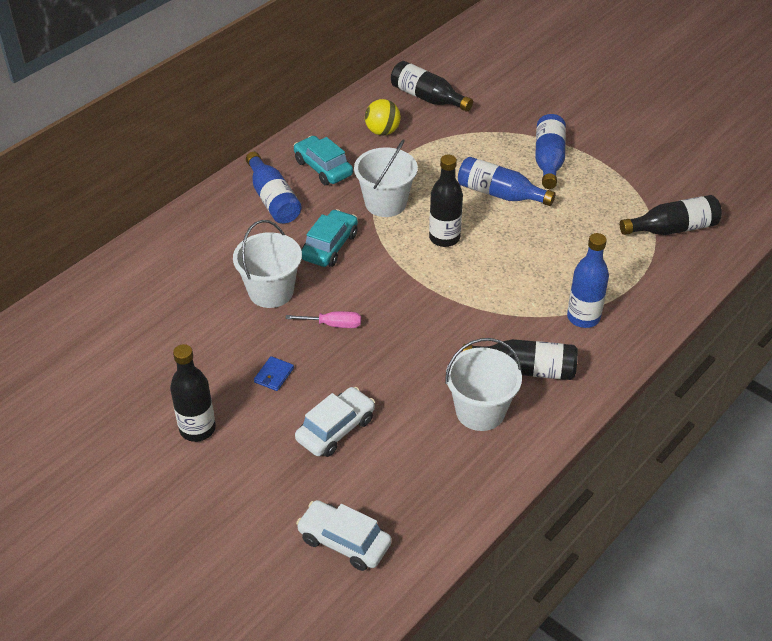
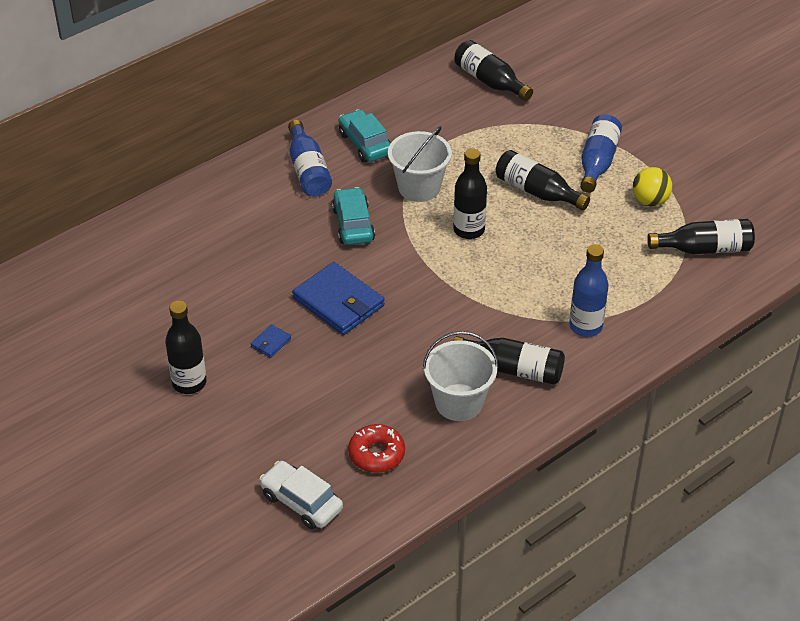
camera: 10 degrees right, 0 degrees up
white bucket [233,220,302,308] -> none
pink screwdriver [285,311,361,328] -> blue wallet [292,262,385,335]
white car [295,387,375,457] -> none
turquoise car [301,209,358,267] -> turquoise car turned 45 degrees counterclockwise [332,187,375,245]
yellow ball [365,99,401,136] -> yellow ball moved to [633,167,672,206]
blue bottle [458,157,555,206] -> black bottle [496,150,590,210]
none -> red donut [348,424,405,473]

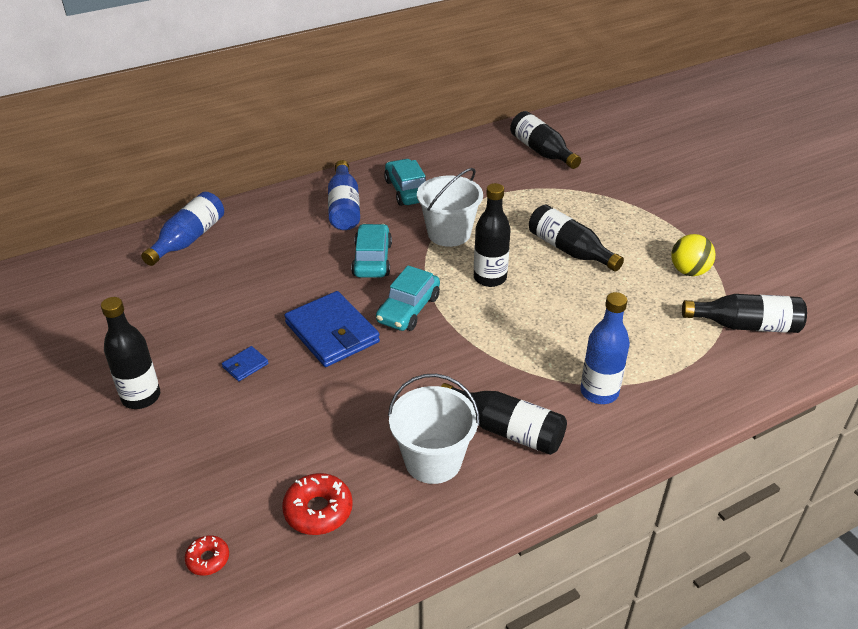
camera: 10 degrees right, 5 degrees down
white car [259,461,343,530] -> red donut [185,535,229,576]
blue bottle [580,114,622,193] -> blue bottle moved to [141,192,224,266]
none -> turquoise car [376,266,440,331]

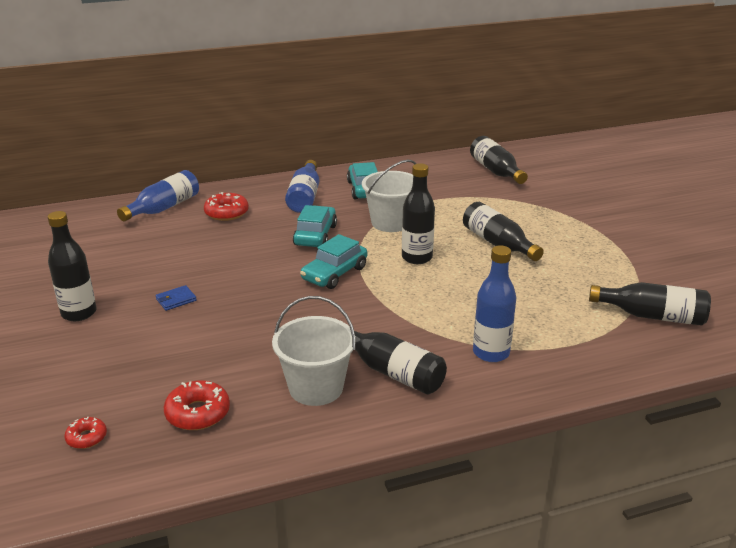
camera: 10 degrees right, 10 degrees down
blue wallet [284,291,380,367] -> none
yellow ball [671,234,715,276] -> none
none -> red donut [204,192,249,221]

